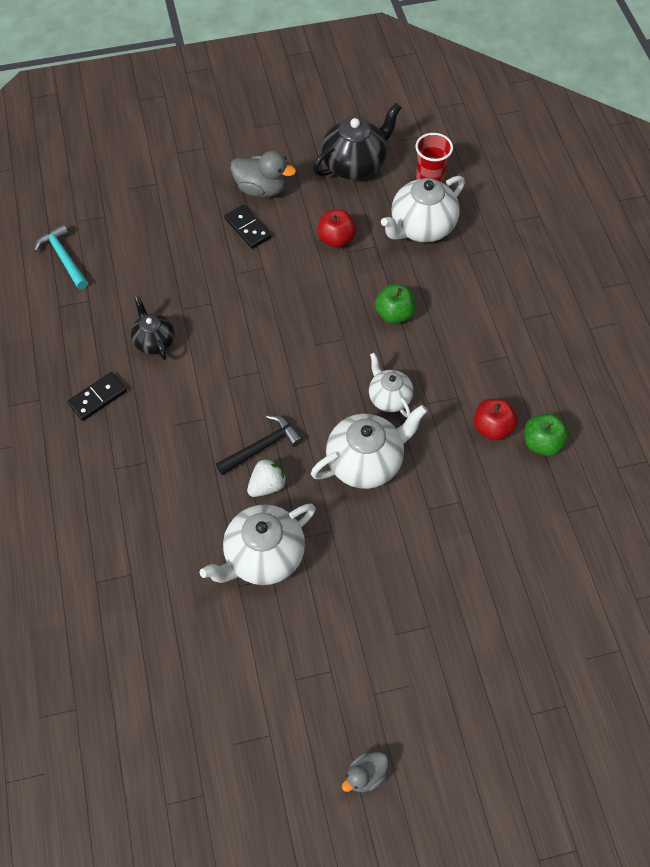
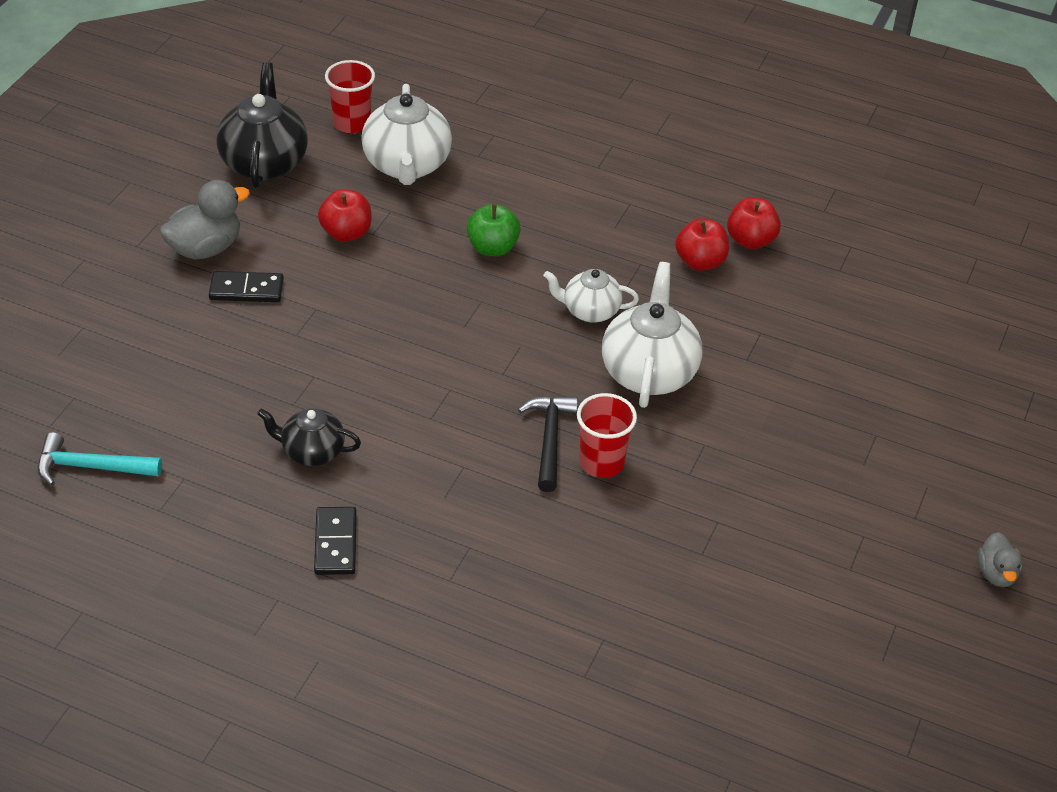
camera: 55 degrees left, 15 degrees down
white teapot [200,504,316,585] -> none
white strawberry [247,458,287,497] -> red cup [577,393,637,478]
green apple [524,413,569,456] -> red apple [727,198,781,249]

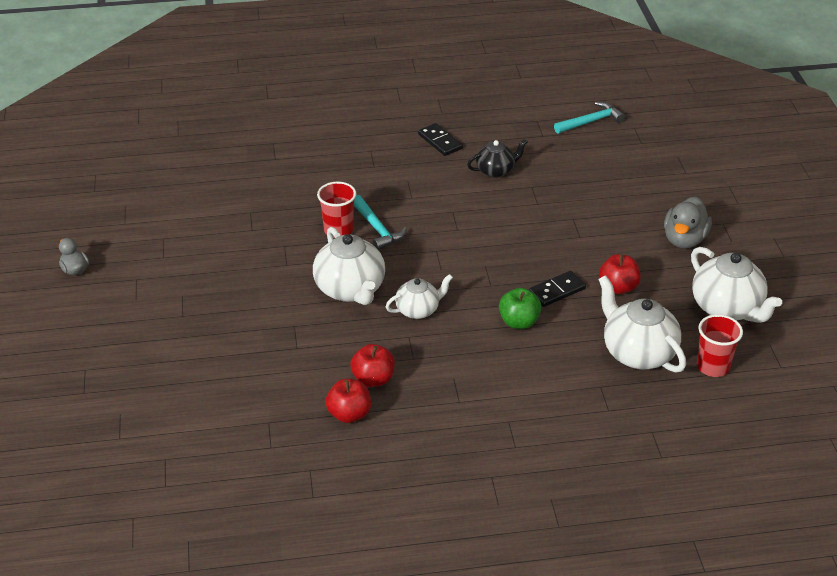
camera: 150 degrees right, 5 degrees down
black domino [209,271,284,302] -> black domino moved to [529,271,586,307]
black teapot [216,62,308,188] -> white teapot [691,247,782,323]
black hammer [518,396,578,492] -> turquoise hammer [354,195,407,250]

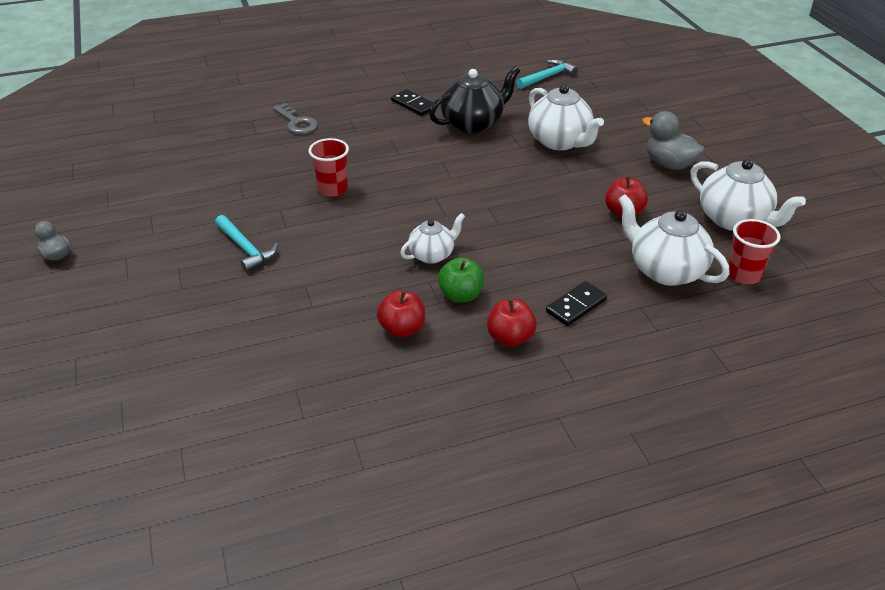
camera: 10 degrees left, 0 degrees up
white teapot [313,227,385,305] -> white teapot moved to [528,84,604,150]
red apple [325,379,371,423] -> red apple moved to [487,299,537,347]
turquoise hammer [354,195,407,250] -> turquoise hammer moved to [215,215,278,272]
black teapot [467,139,528,178] -> black teapot [429,66,520,134], size x1.67
green apple [499,288,542,329] -> green apple moved to [438,257,484,303]
black domino [529,271,586,307] -> black domino moved to [546,281,607,326]
grey duck [664,197,712,248] -> grey duck turned 120 degrees clockwise [642,111,705,170]
none -> grey key [273,103,318,134]

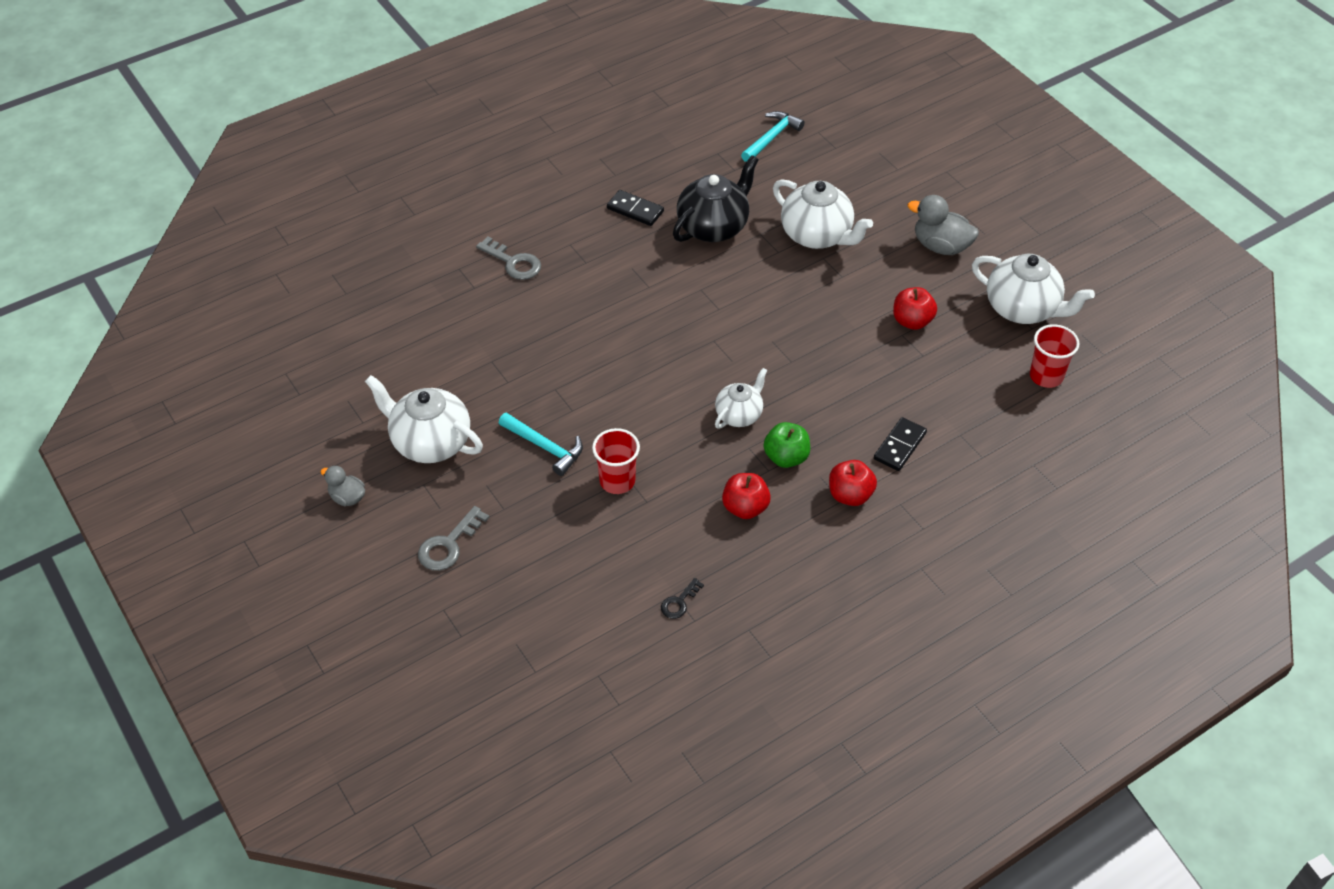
camera: 15 degrees left, 10 degrees up
red cup [309,138,349,197] -> red cup moved to [592,428,640,494]
white teapot [618,194,729,286] -> white teapot moved to [365,375,483,463]
none -> grey key [418,506,489,571]
none -> black key [661,578,704,619]

